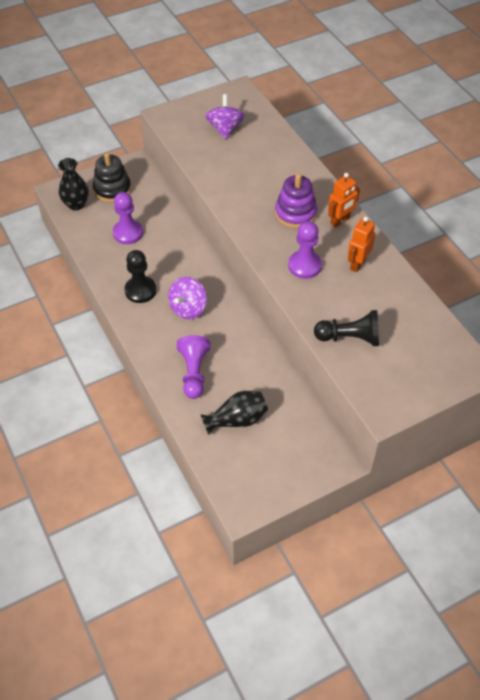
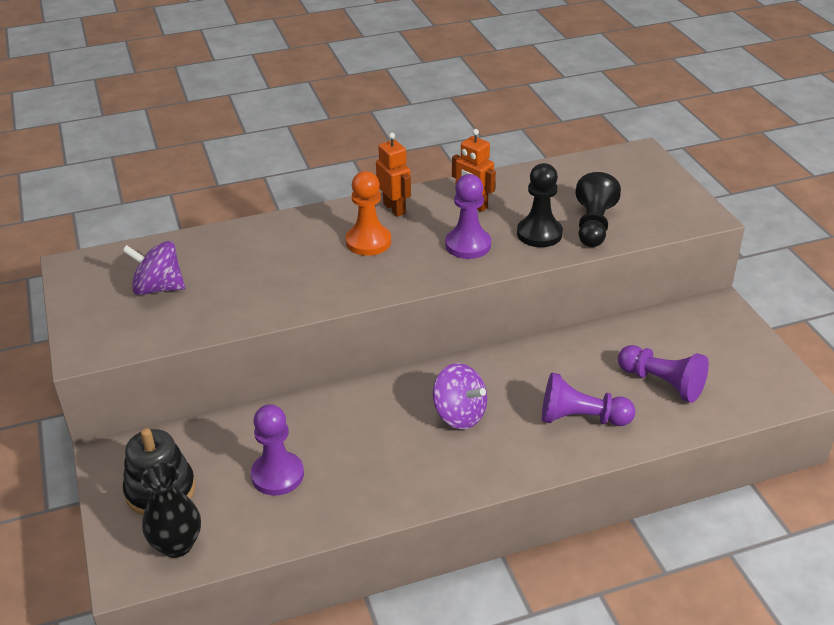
camera: 80 degrees left, 15 degrees down
black pawn [124,250,156,303] -> black pawn moved to [517,163,563,247]
black vase [200,391,268,435] -> purple pawn [618,345,709,403]
purple stacking toy [275,174,317,228] -> orange pawn [346,171,391,256]

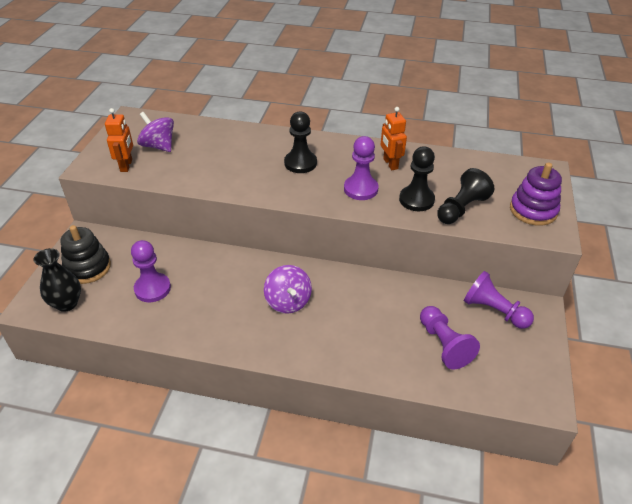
camera: 30 degrees right, 5 degrees up
orange pawn [346,171,391,256] -> black pawn [284,111,317,173]
orange robot [376,133,411,217] -> orange robot moved to [105,108,133,172]
purple pawn [542,373,635,426] -> purple pawn moved to [464,271,534,329]
none -> purple stacking toy [510,163,562,226]

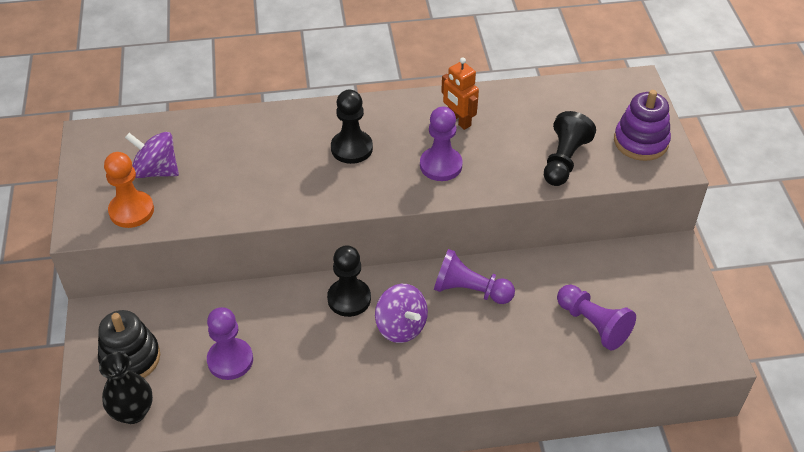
camera: 20 degrees left, 5 degrees up
orange robot [105,108,133,172] -> orange pawn [104,152,154,228]
black pawn [399,147,435,211] -> black pawn moved to [327,245,371,317]
purple pawn [464,271,534,329] -> purple pawn moved to [434,249,515,304]

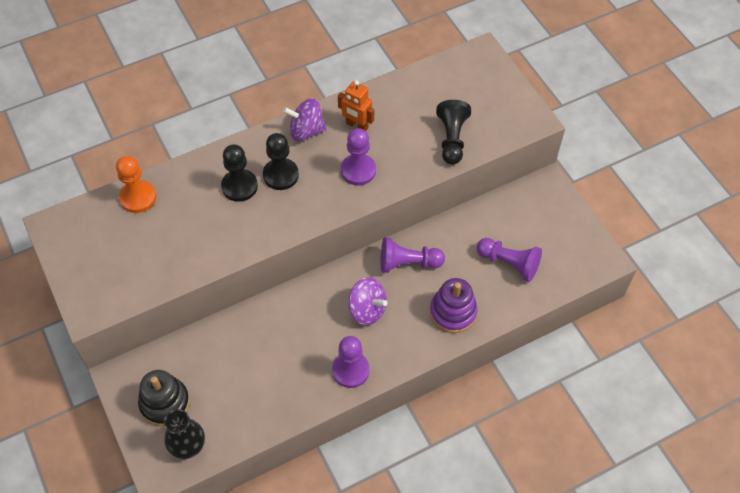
camera: 20 degrees left, 10 degrees up
orange pawn [104,152,154,228] -> orange pawn moved to [116,156,156,213]
purple spinning top [125,132,179,178] -> purple spinning top moved to [283,98,327,141]
purple pawn [207,307,253,380] -> purple pawn moved to [332,336,369,388]
black pawn [327,245,371,317] -> black pawn moved to [221,144,258,202]
purple stacking toy [614,90,671,161] -> purple stacking toy moved to [430,278,478,333]

